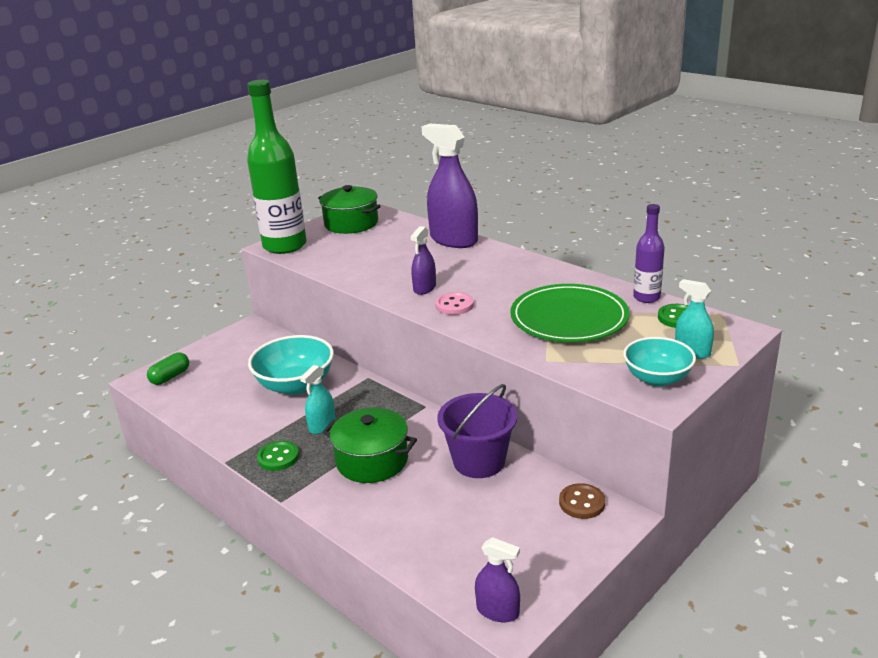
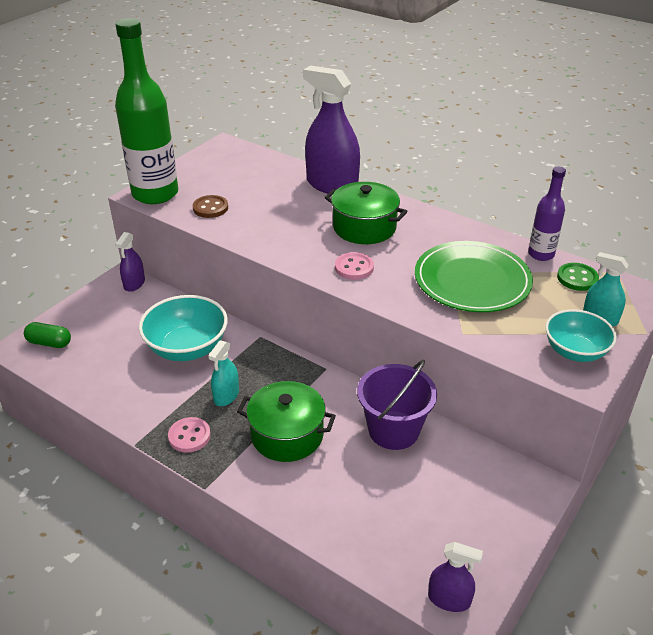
camera: 10 degrees left, 10 degrees up
green capsule [147,353,189,385] -> green capsule turned 75 degrees clockwise [24,322,71,348]
green button [257,441,299,471] -> pink button [168,417,211,453]
green pot [318,185,381,234] -> green pot moved to [324,182,408,244]
purple spray bottle [410,226,436,295] -> purple spray bottle moved to [115,232,145,292]
brown button [559,483,605,519] -> brown button moved to [193,195,228,218]

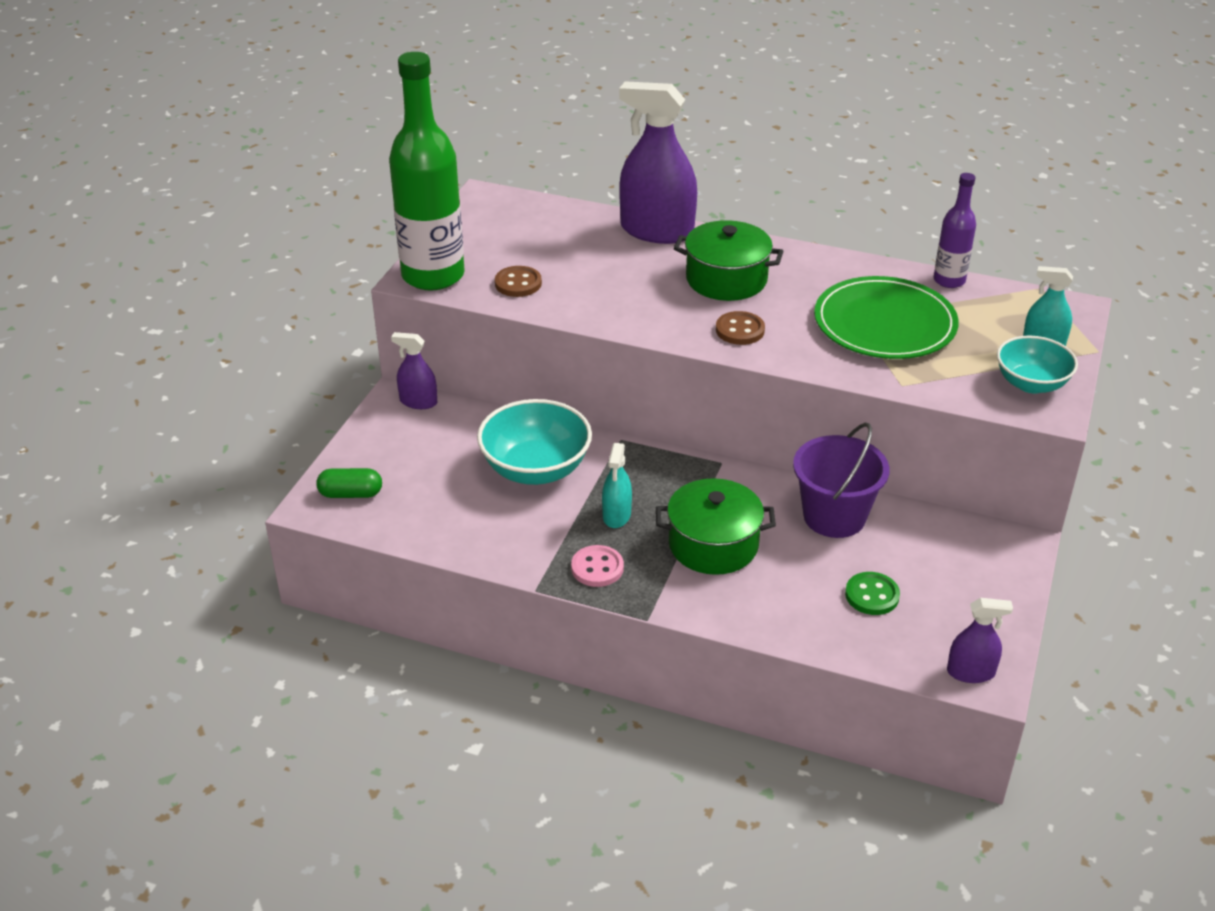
camera: 15 degrees left, 0 degrees up
purple spray bottle [115,232,145,292] -> purple spray bottle turned 105 degrees clockwise [391,332,437,409]
pink button [335,252,374,280] -> brown button [716,311,765,345]
green button [557,263,599,291] -> green button moved to [845,572,900,615]

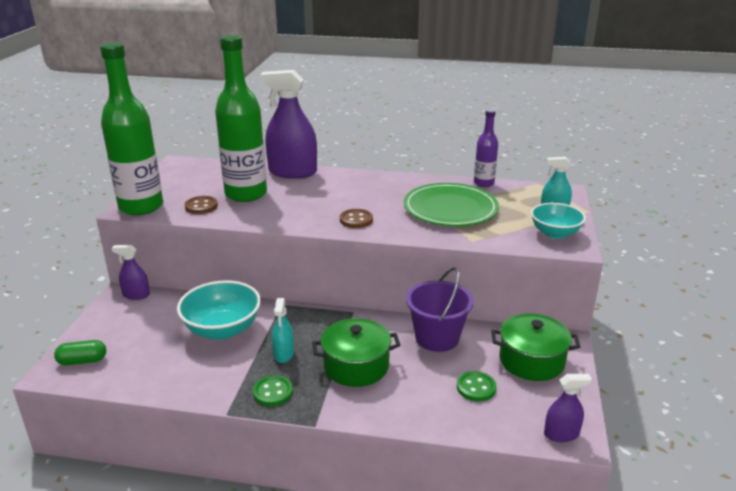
camera: 10 degrees left, 10 degrees down
pink button [571,545,624,587] -> green button [253,375,293,406]
green pot [674,220,784,301] -> green pot moved to [491,313,580,381]
none -> green bottle [215,35,267,202]

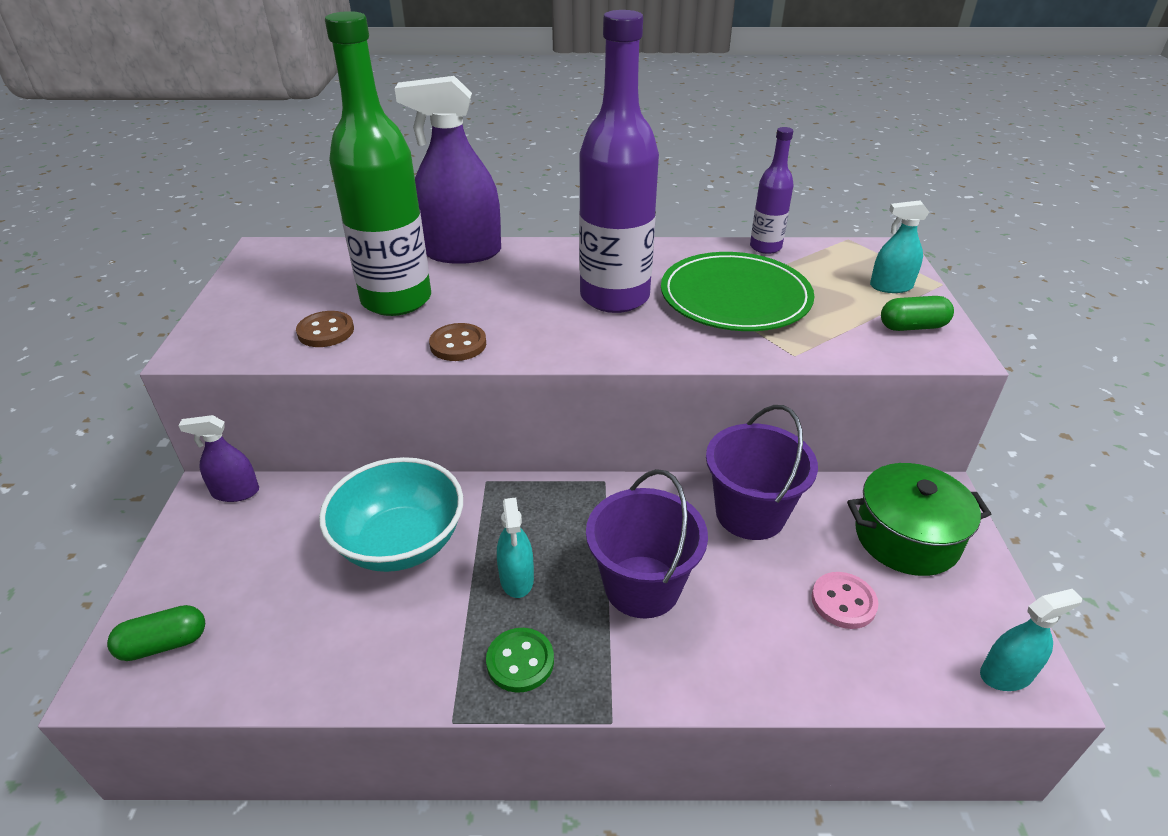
camera: 10 degrees left, 10 degrees up
green bottle [100,43,163,215] -> none
green pot [312,318,400,387] -> purple bucket [586,469,708,618]
brown button [340,209,373,228] -> brown button moved to [429,323,486,361]
green button [457,371,496,402] -> pink button [811,572,879,629]
turquoise bowl [531,203,586,239] -> green capsule [881,296,954,331]
purple spray bottle [544,374,592,442] -> turquoise spray bottle [980,589,1082,691]
none -> purple bottle [579,10,659,313]

